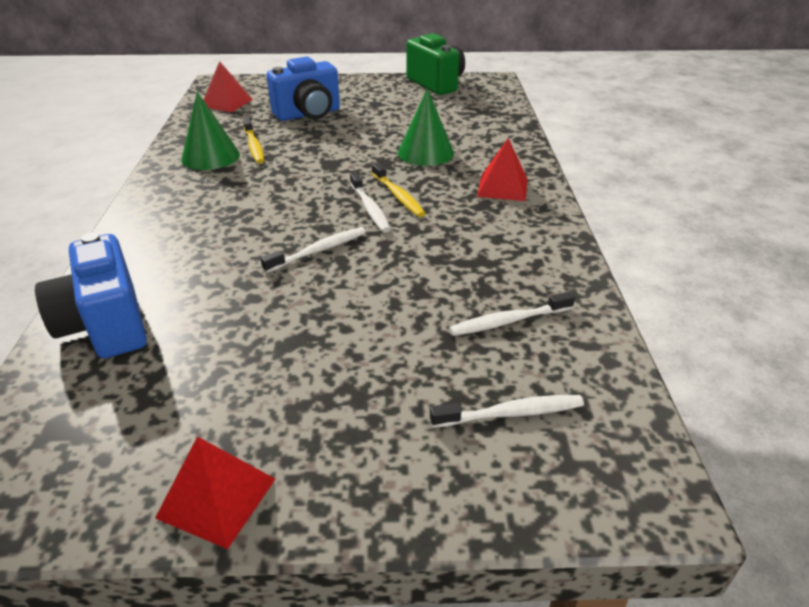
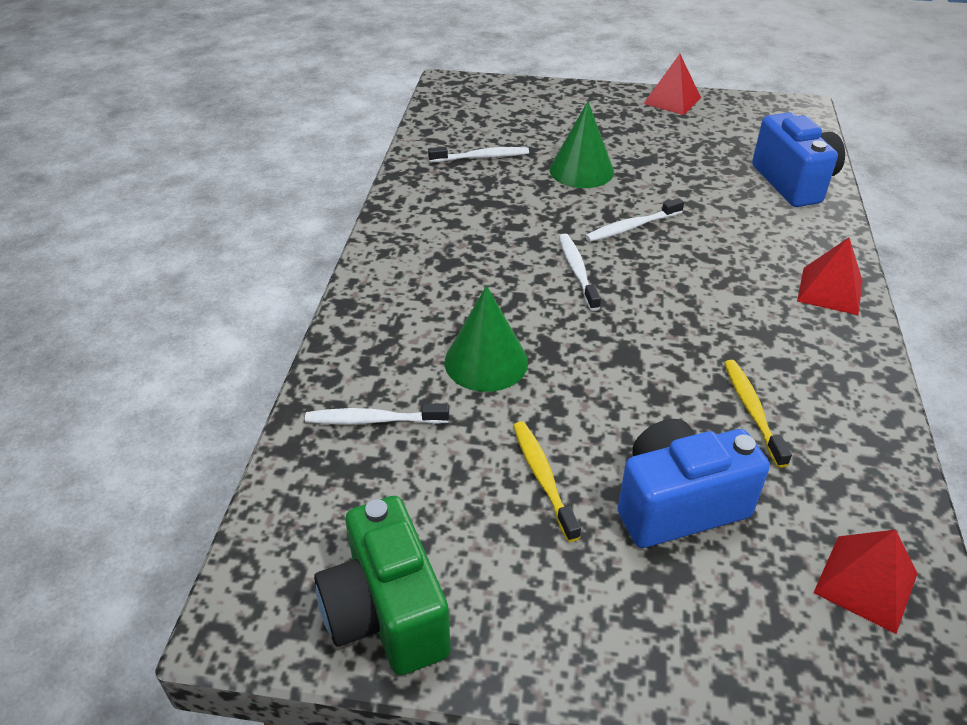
camera: 170 degrees left, 5 degrees up
green cone [181,92,240,170] -> green cone moved to [550,101,614,188]
yellow toothbrush [372,162,426,217] -> yellow toothbrush moved to [513,421,581,542]
white toothbrush [430,395,584,428] -> white toothbrush moved to [305,404,449,424]
red pyramid [477,138,528,201] -> red pyramid moved to [797,238,863,315]

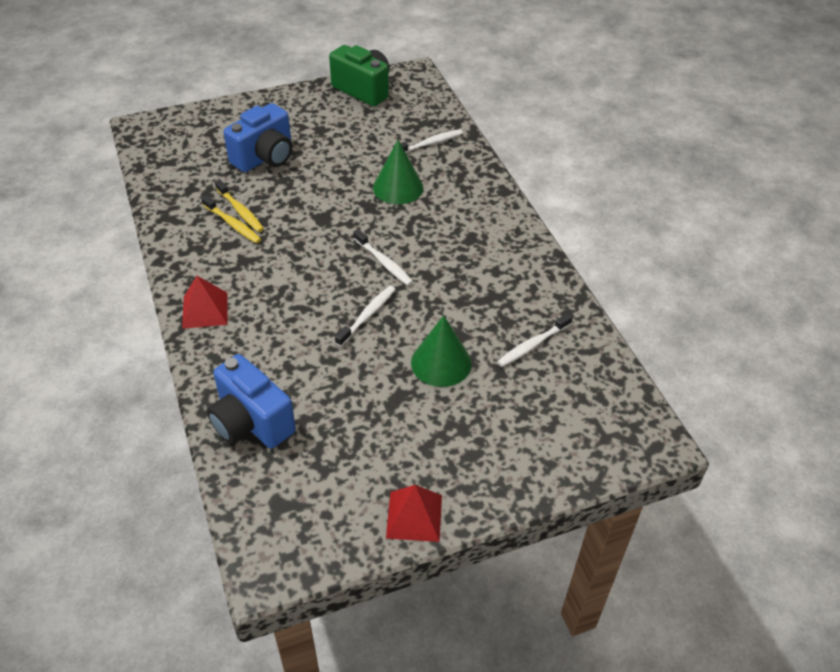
camera: 150 degrees right, 5 degrees up
yellow toothbrush [513,421,581,542] -> yellow toothbrush moved to [201,195,261,244]
red pyramid [813,530,918,634] -> none

